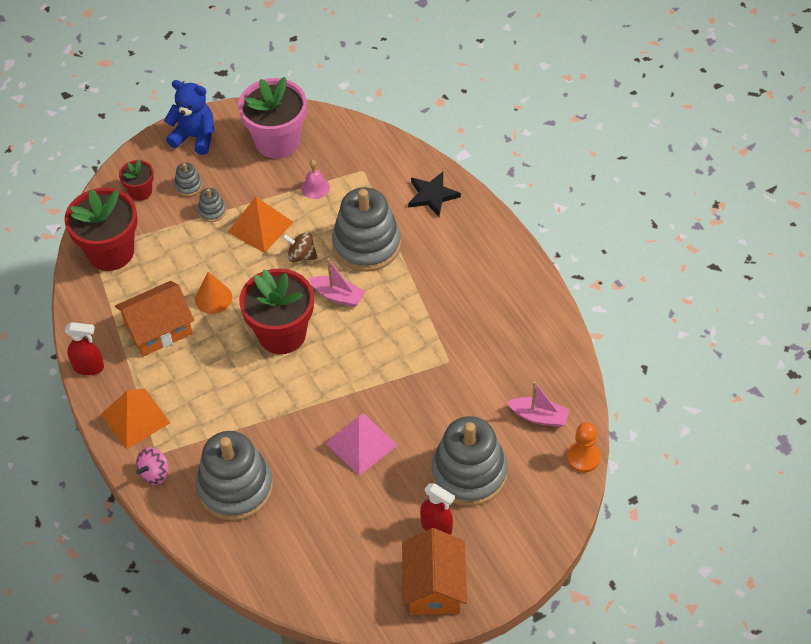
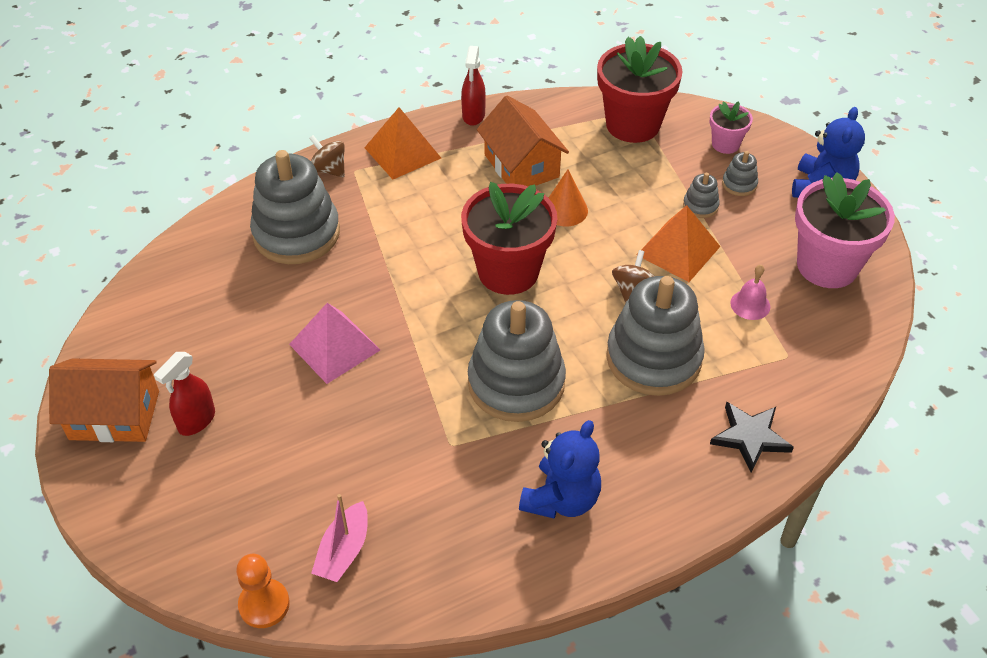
camera: 90 degrees right, 5 degrees down
red flower pot [119,159,154,201] -> pink flower pot [710,101,753,154]
pink spinning top [136,447,168,485] -> brown spinning top [309,135,345,177]
pink boat [309,258,365,307] -> none
grey stacking toy [432,416,507,506] -> grey stacking toy moved to [468,300,566,422]
none -> blue teddy bear [519,420,601,519]

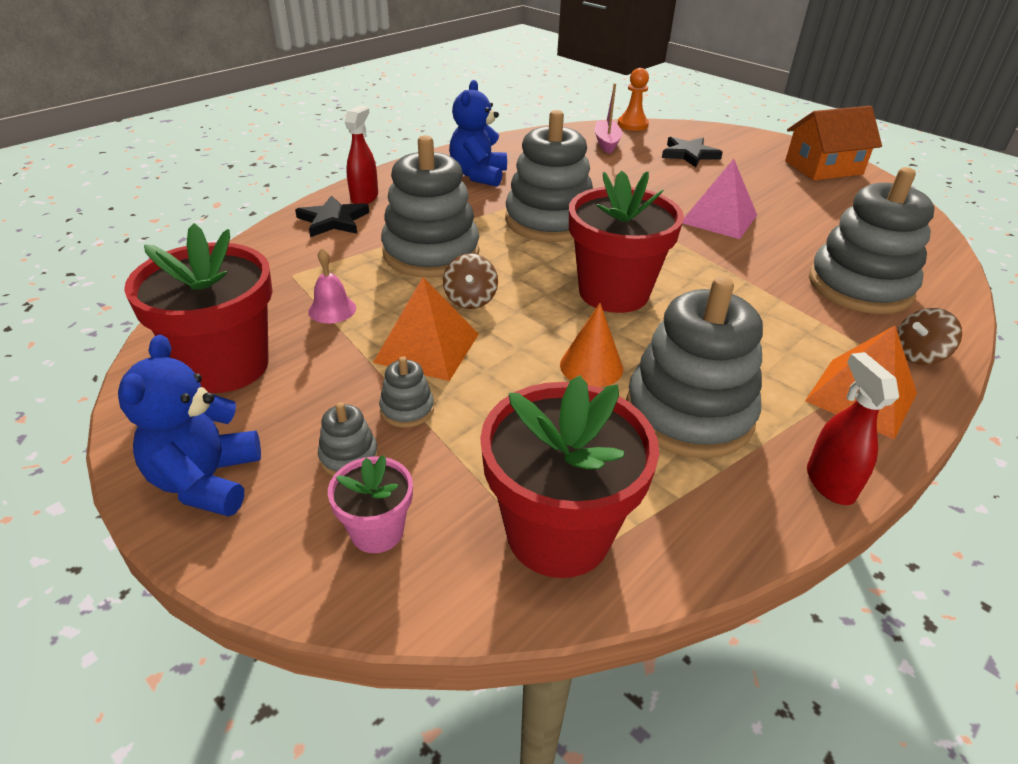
camera: 160 degrees right, 10 degrees down
red spray bottle [154,352,215,436] -> red spray bottle moved to [345,105,378,204]
brown spinning top [309,135,345,177] -> brown spinning top turned 135 degrees clockwise [897,308,962,365]
orange house [477,95,569,186] -> grey stacking toy [626,276,763,459]
pink flower pot [795,172,895,288] -> red flower pot [124,223,273,393]
none -> black star [662,137,723,167]

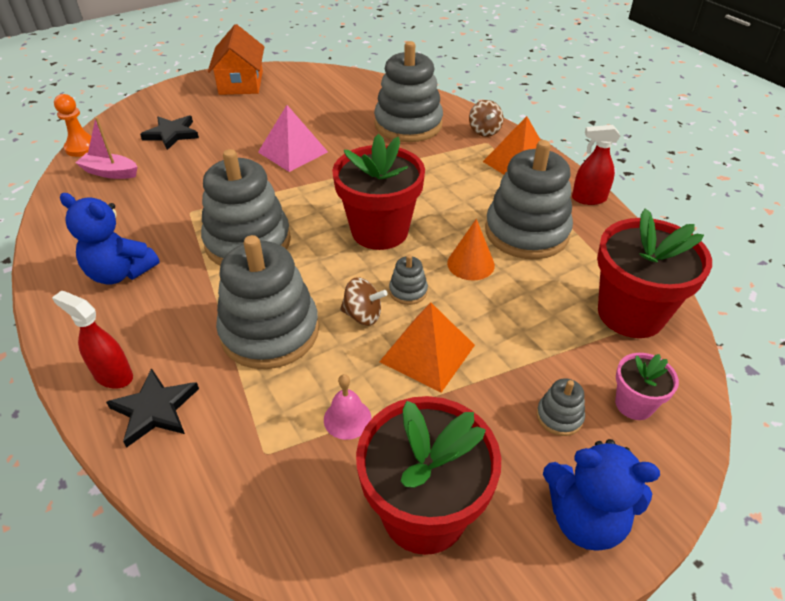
camera: 75 degrees left, 5 degrees up
grey stacking toy [379,356,434,428] -> grey stacking toy moved to [389,255,428,305]

